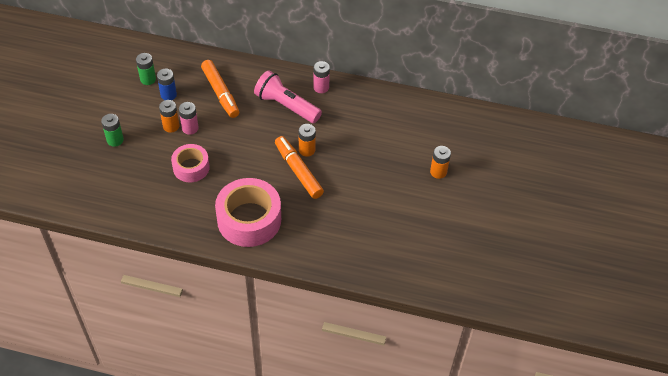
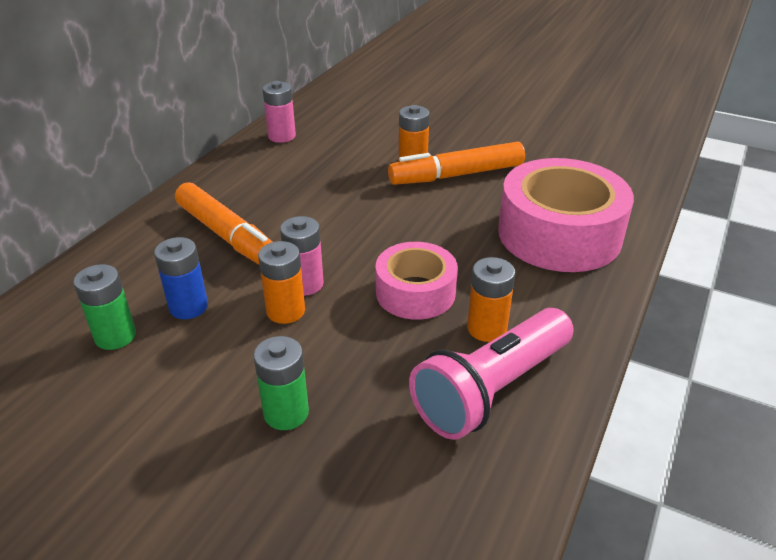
camera: 75 degrees left, 15 degrees down
orange marker [201,60,239,118] -> orange marker turned 60 degrees clockwise [175,182,272,265]
pink flashlight [254,70,322,123] -> pink flashlight moved to [409,308,574,440]
orange battery [430,146,451,179] -> orange battery moved to [467,257,515,342]

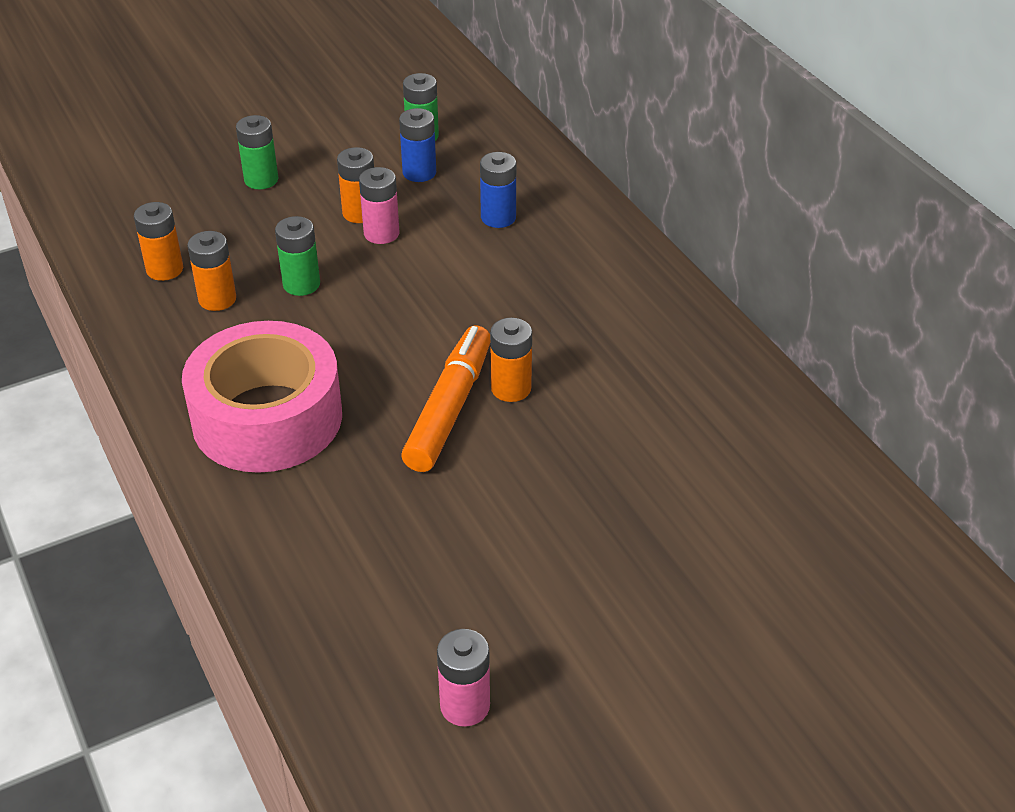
camera: 125 degrees right, 5 degrees up
orange marker [175,182,272,265] -> blue battery [480,152,516,228]
pink battery [262,81,296,143] -> pink battery moved to [437,629,490,727]
pink tape [376,242,458,320] -> green battery [275,216,320,296]
pink flashlight [409,308,574,440] -> orange battery [134,202,183,281]

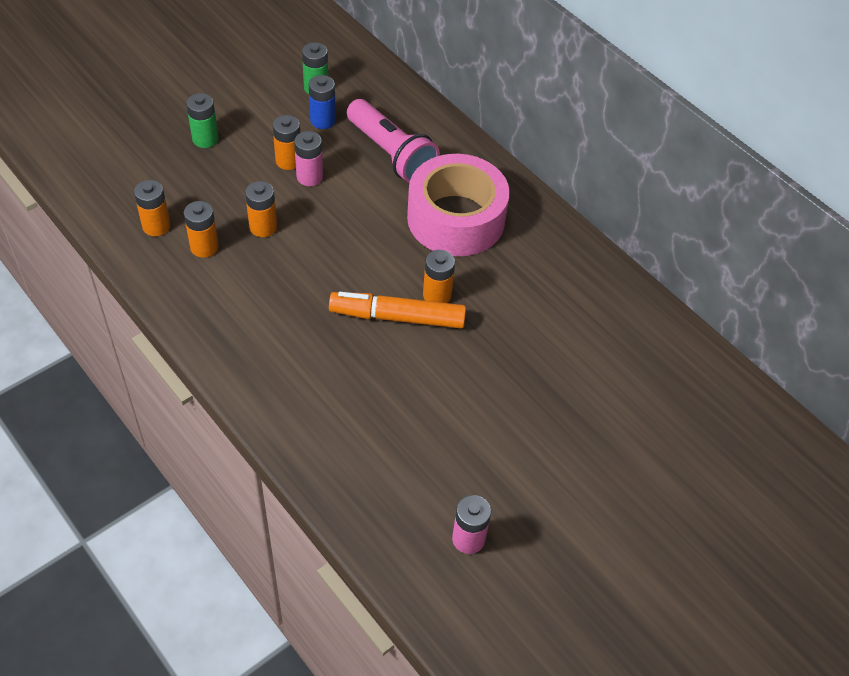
camera: 15 degrees left, 10 degrees up
pink tape [182,321,342,473] -> pink tape moved to [407,154,510,256]
green battery [275,216,320,296] -> orange battery [245,181,277,237]
orange marker [401,326,490,472] -> orange marker turned 90 degrees counterclockwise [329,292,466,328]
blue battery [480,152,516,228] -> pink flashlight [347,99,440,183]

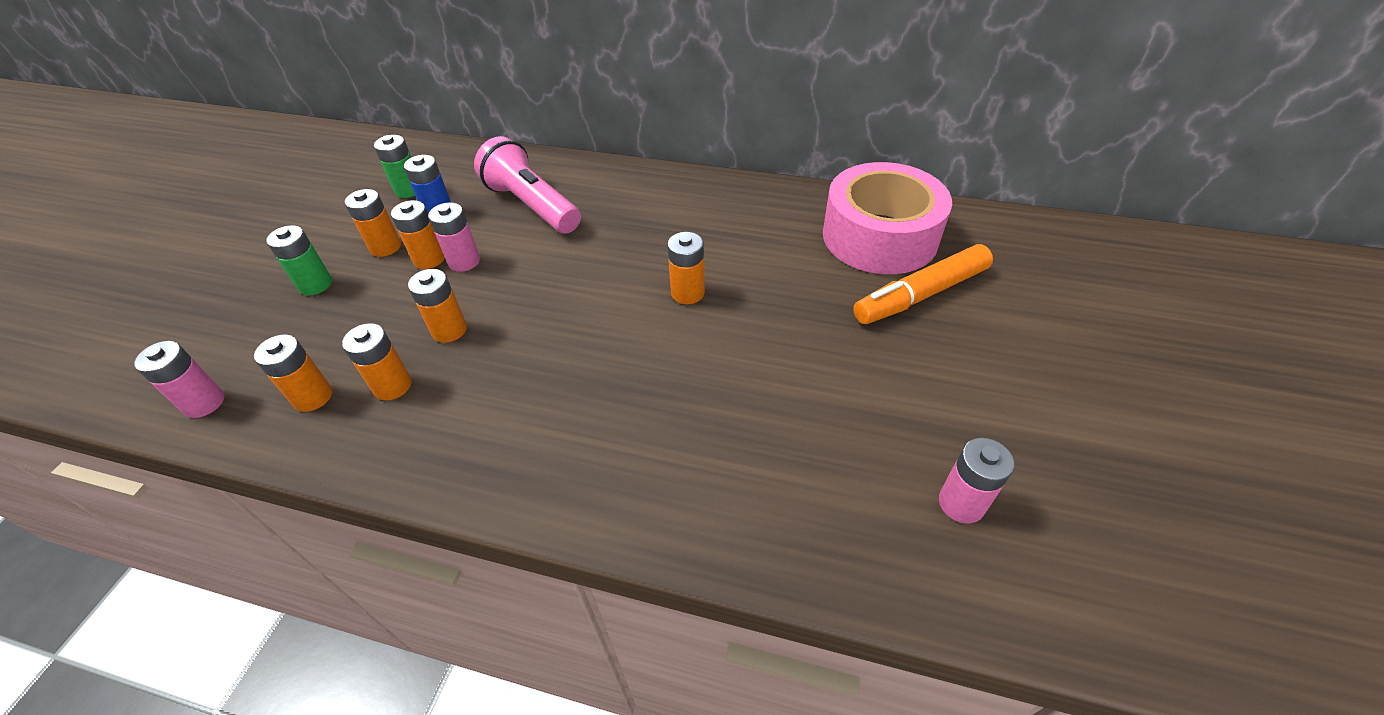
camera: 30 degrees left, 5 degrees down
orange marker [329,292,466,328] -> orange marker moved to [853,244,993,324]
pink flashlight [347,99,440,183] -> pink flashlight turned 150 degrees counterclockwise [474,136,581,234]
pink tape [407,154,510,256] -> pink tape moved to [823,162,952,274]
none -> pink battery [134,341,225,418]
none -> orange battery [344,189,401,257]

